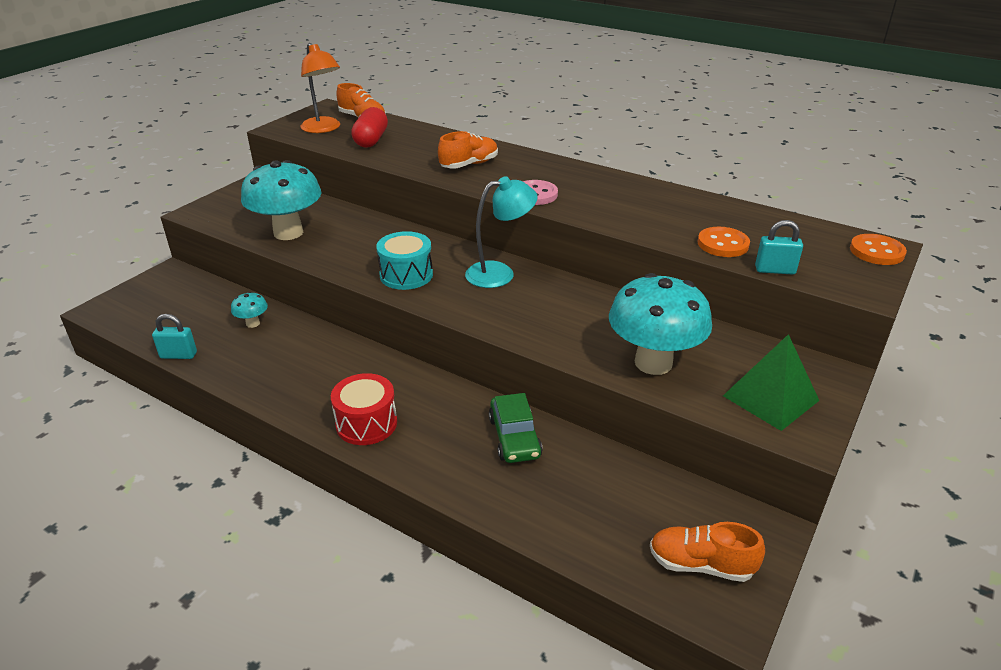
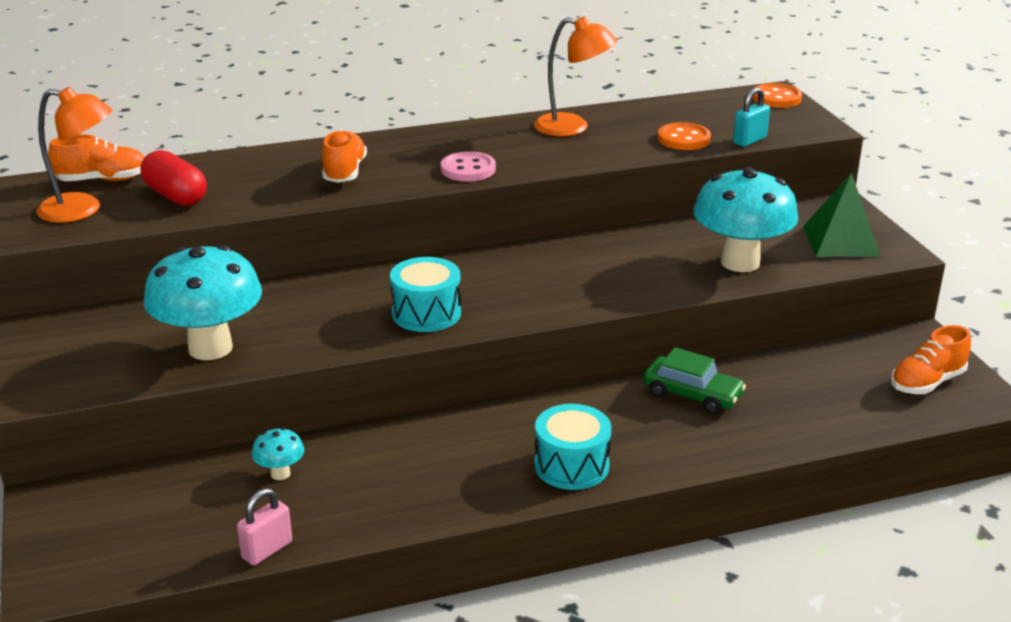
camera: 50 degrees left, 5 degrees down
turquoise padlock [152,314,197,359] -> pink padlock [237,488,292,565]
red drum [331,373,397,445] -> turquoise drum [535,404,611,490]
turquoise lamp [465,176,538,288] -> none
none -> orange lamp [534,16,617,136]

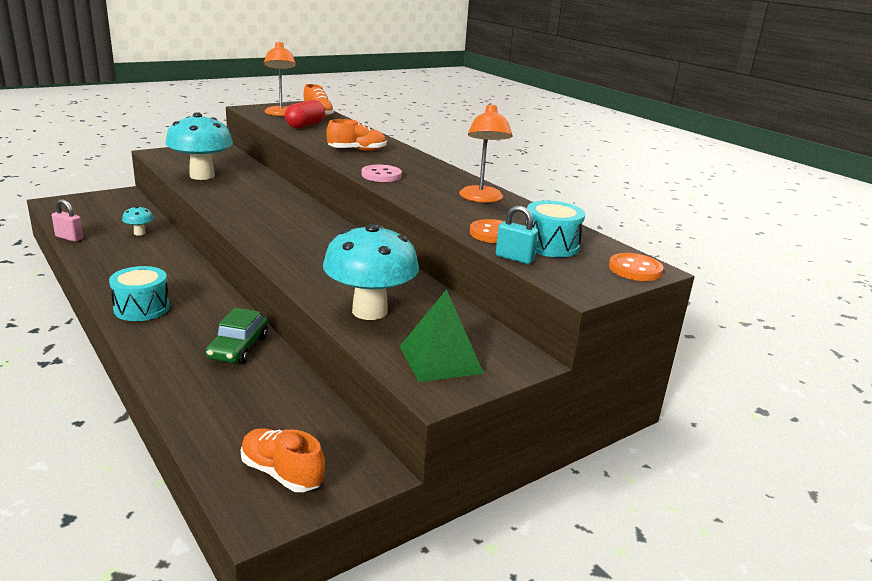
camera: 70 degrees right, 5 degrees down
turquoise drum [390,257,461,332] -> turquoise drum moved to [525,201,585,257]

